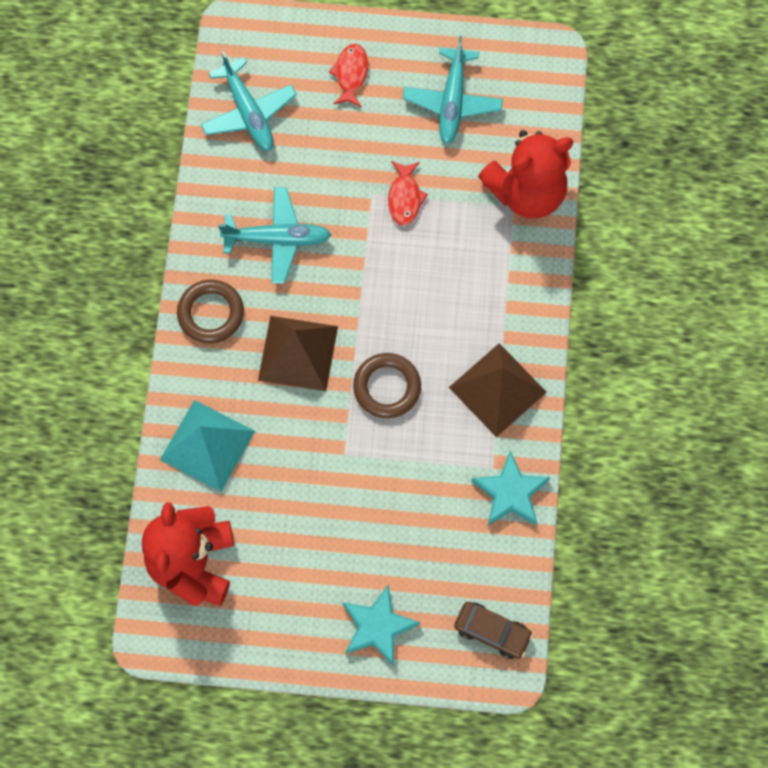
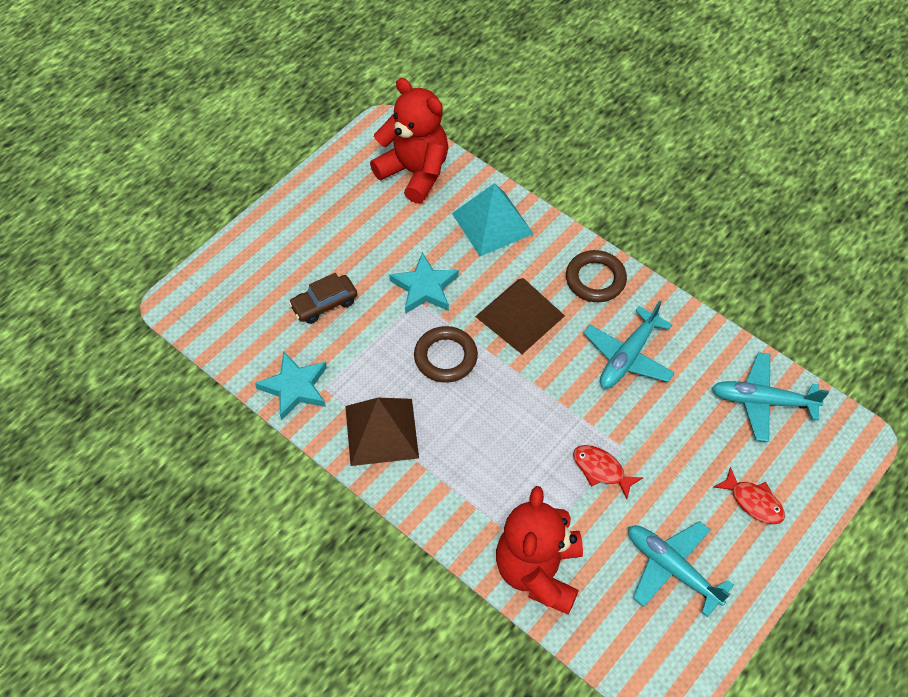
camera: 125 degrees right, 15 degrees down
turquoise star [342,585,420,666] -> turquoise star moved to [389,252,459,314]
brown car [454,602,533,659] -> brown car moved to [289,273,357,324]

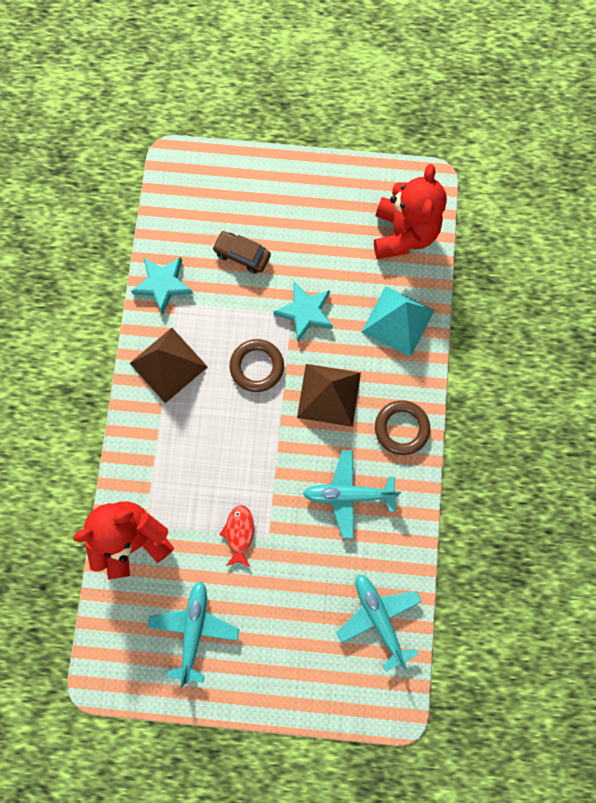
camera: 55 degrees right, 20 degrees up
red fish [713,467,785,524] -> none

